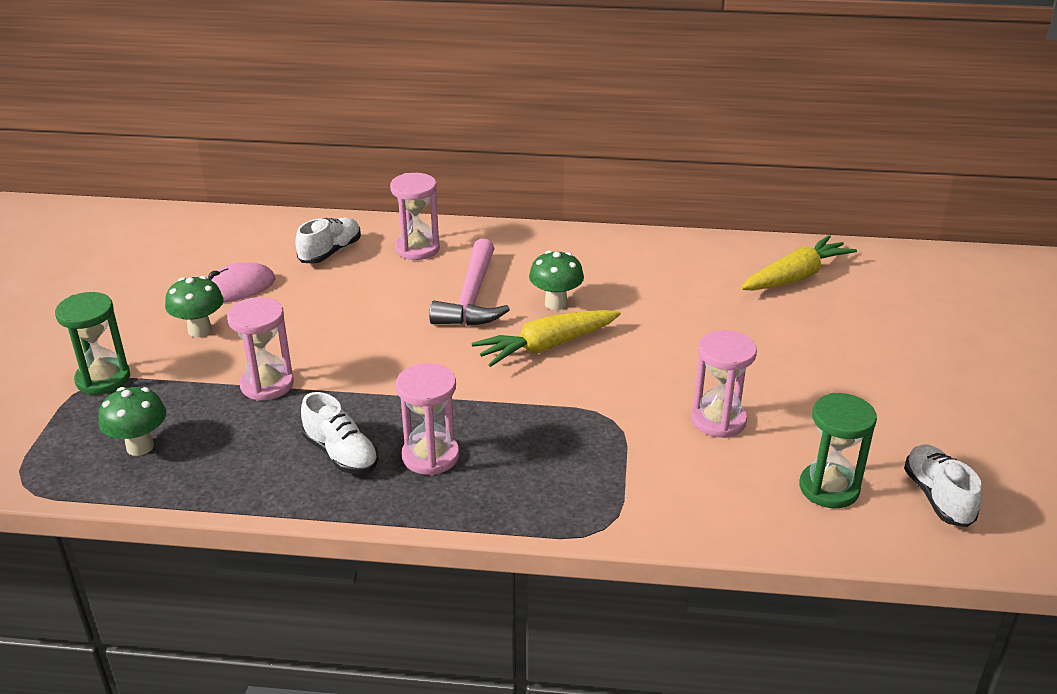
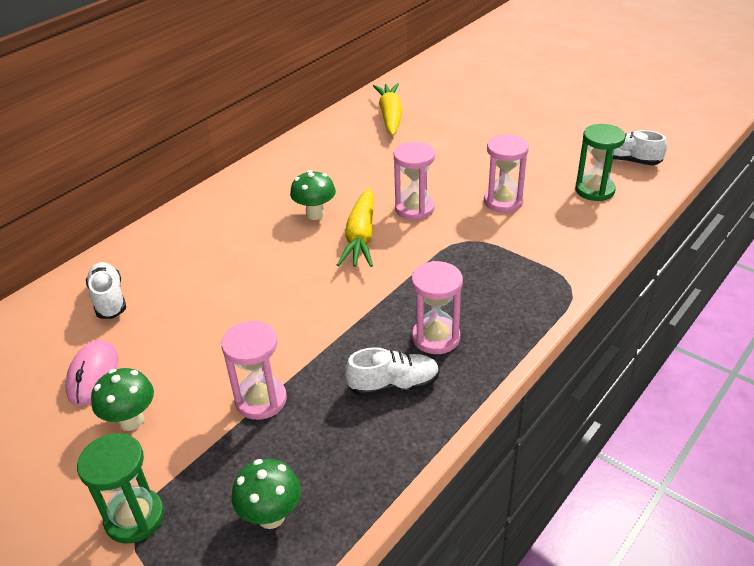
camera: 55 degrees left, 5 degrees up
pink hourglass [390,173,440,260] -> pink hourglass moved to [394,142,435,220]
pink hammer [429,239,510,326] -> none

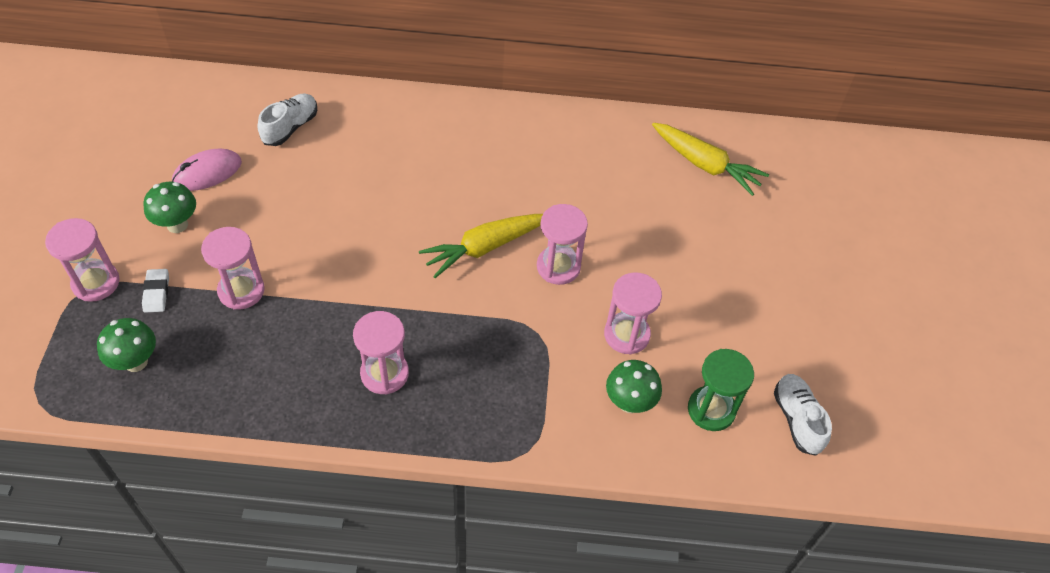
camera: 50 degrees right, 15 degrees up
green hourglass [77,433,164,544] -> pink hourglass [45,218,120,302]
green mushroom [290,170,336,220] -> green mushroom moved to [606,360,662,413]
white shoe [345,347,439,396] -> none
yellow carrot [373,83,402,136] -> yellow carrot turned 75 degrees clockwise [652,123,769,196]
none -> white eraser [142,269,169,313]

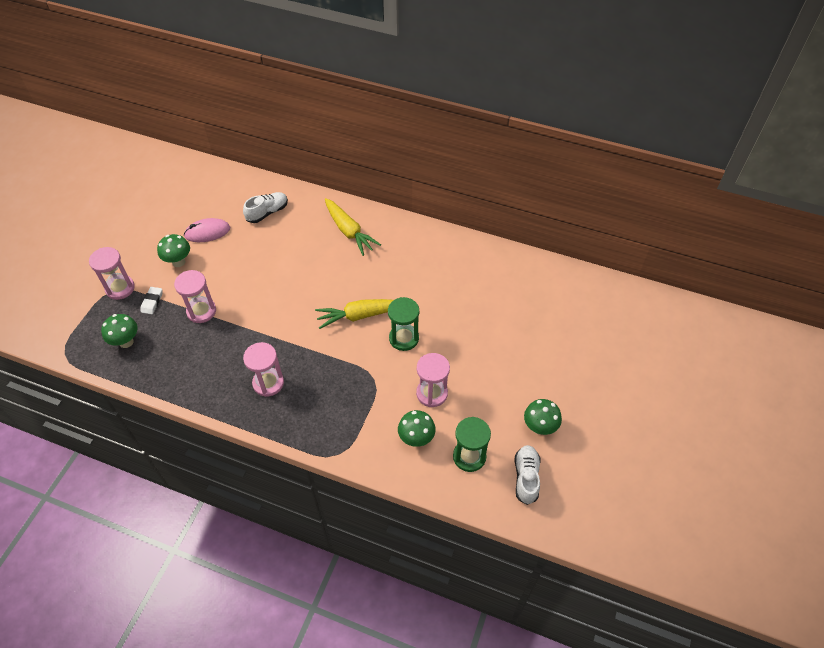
camera: 20 degrees right, 0 degrees up
pink hourglass [537,204,588,285] -> green hourglass [388,297,419,351]
yellow carrot [652,123,769,196] -> yellow carrot moved to [325,198,381,256]
none -> green mushroom [524,399,562,435]

